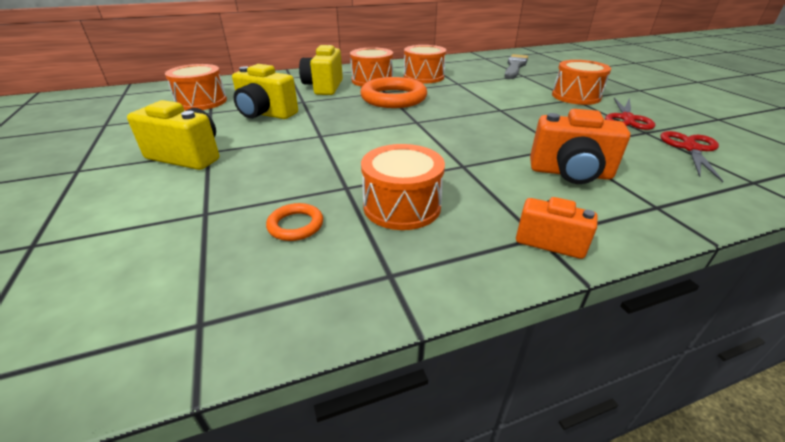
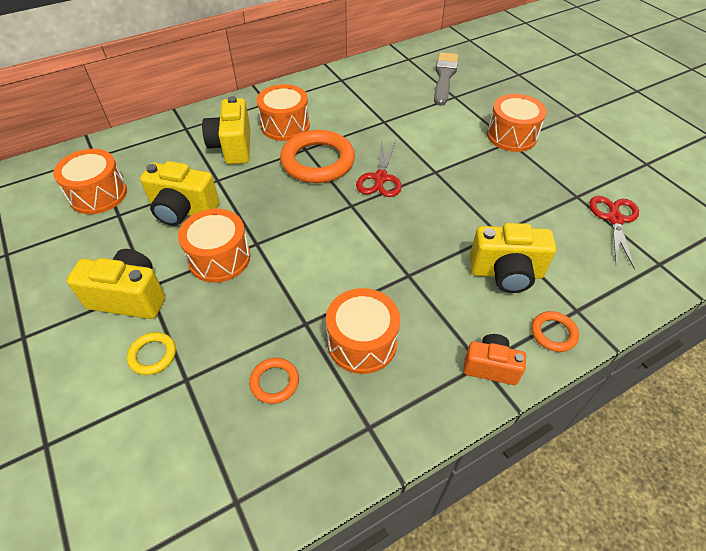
camera: 10 degrees left, 15 degrees up
orange drum [404,45,446,83] -> orange drum moved to [178,208,250,283]
orange camera [530,109,630,184] -> yellow camera [470,223,556,293]
red scissors [605,98,655,130] -> red scissors moved to [356,140,402,197]
none -> yellow ring [127,332,176,375]
none -> orange ring [531,311,579,352]

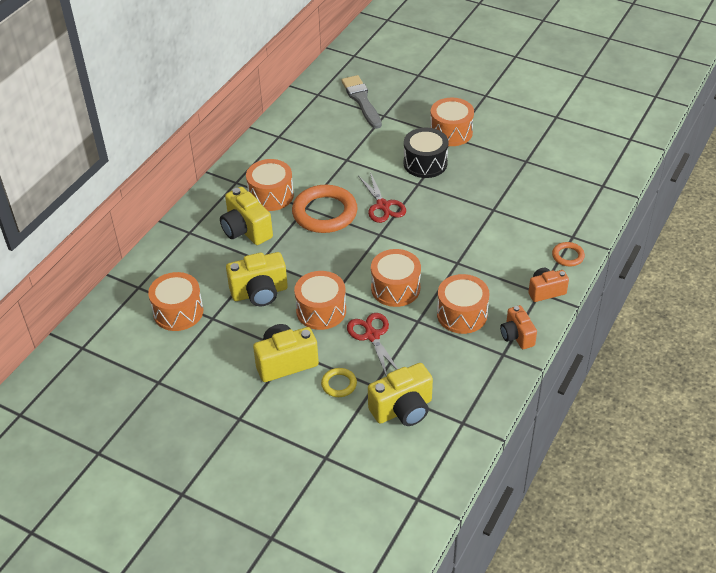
camera: 30 degrees left, 5 degrees down
orange ring [249,358,299,404] -> none
yellow camera [470,223,556,293] -> yellow camera moved to [368,363,433,426]
red scissors [589,196,639,269] -> red scissors moved to [347,313,398,377]
none -> orange drum [371,249,421,307]
none -> black drum [403,128,449,178]
none -> orange camera [500,305,537,349]

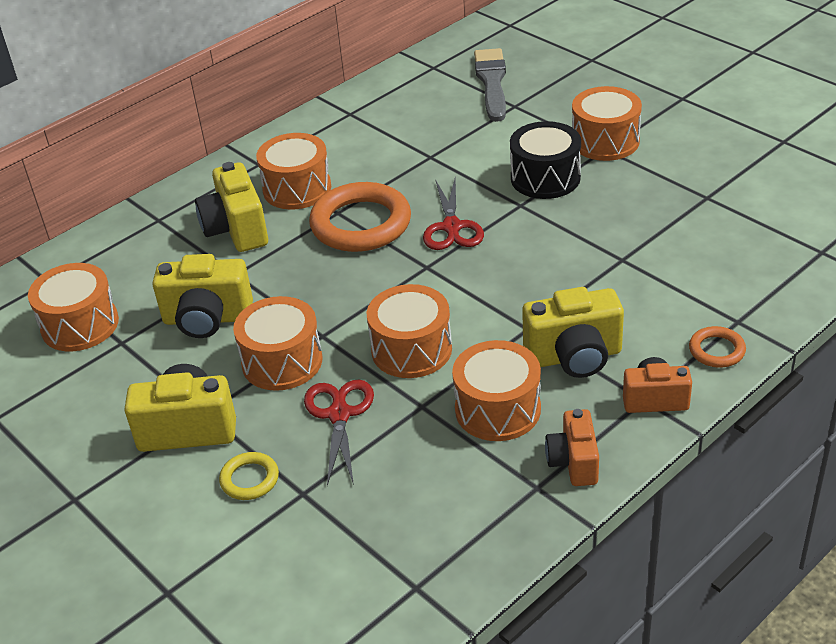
camera: 20 degrees right, 5 degrees down
yellow camera [368,363,433,426] -> yellow camera moved to [522,287,624,378]

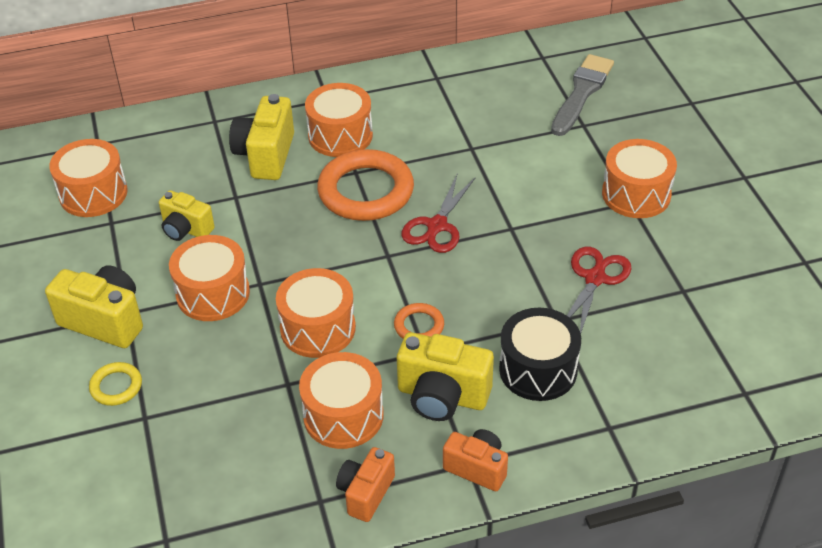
camera: 25 degrees right, 5 degrees up
yellow camera [152,254,253,338] -> yellow camera [159,190,215,241], size x0.65
red scissors [304,380,374,486] -> red scissors moved to [567,247,631,334]
black drum [510,121,581,199] -> black drum moved to [499,308,581,401]
orange ring [689,326,746,368] -> orange ring moved to [394,303,444,339]

